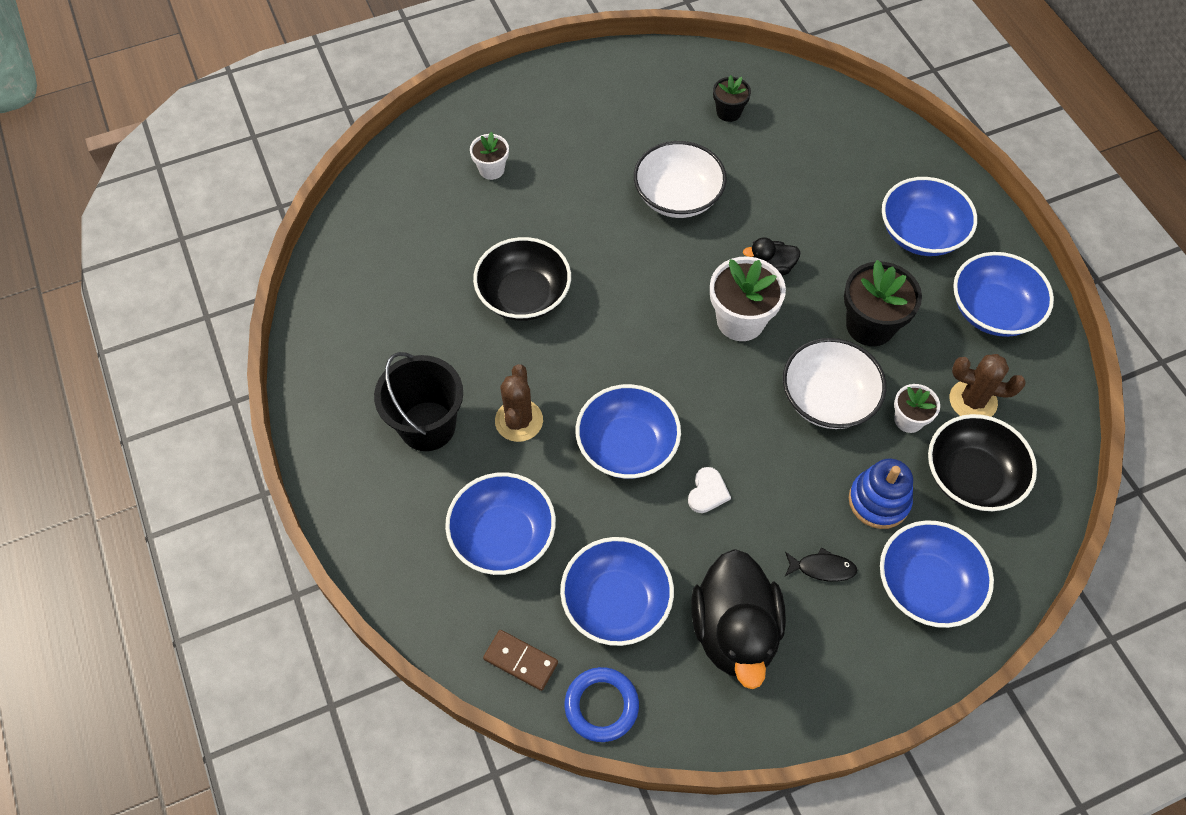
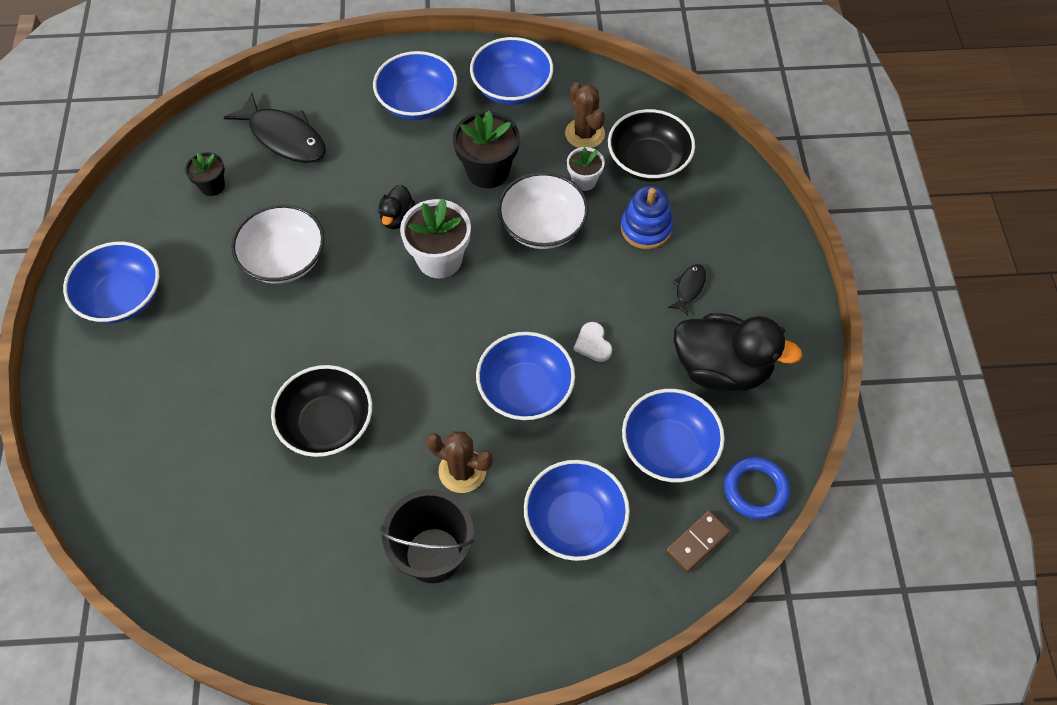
camera: 70 degrees left, 0 degrees up
white flower pot [470,132,509,180] -> none
white heart [688,467,731,513] -> white heart turned 150 degrees counterclockwise [574,322,612,362]
blue bowl [880,520,994,628] -> blue bowl moved to [63,242,159,323]
brown cactus [950,354,1026,417] -> brown cactus turned 60 degrees counterclockwise [565,82,605,148]
none -> black fish [223,93,326,163]

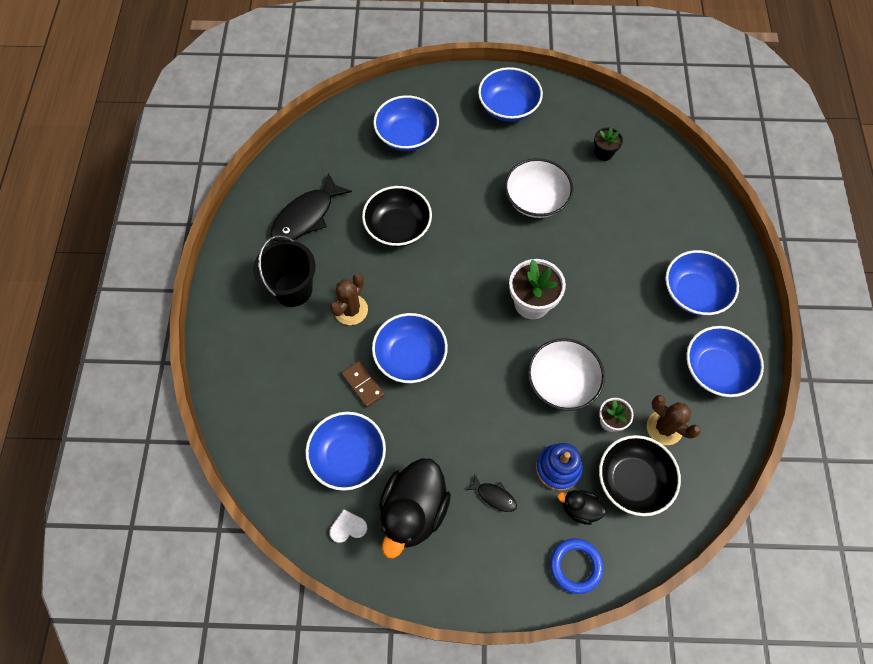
camera: 95 degrees right, 5 degrees up
black fish [223,93,326,163] -> black fish moved to [271,173,352,242]
black duck [378,185,415,229] -> black duck moved to [557,490,606,525]
black flower pot [453,111,520,188] -> none
blue bowl [524,460,630,561] -> blue bowl moved to [373,95,439,151]
brown cactus [565,82,605,148] -> brown cactus turned 60 degrees clockwise [647,395,701,445]
white heart [574,322,612,362] -> white heart moved to [329,509,367,543]
brown domino [666,510,731,573] -> brown domino moved to [342,361,385,407]
blue ring [724,457,790,519] -> blue ring moved to [550,538,603,594]

